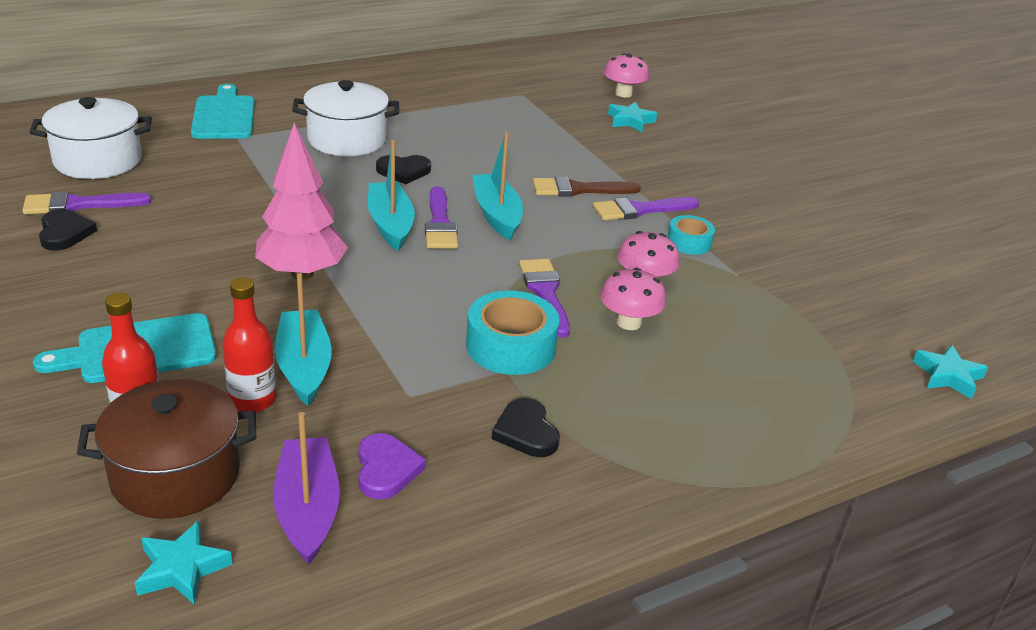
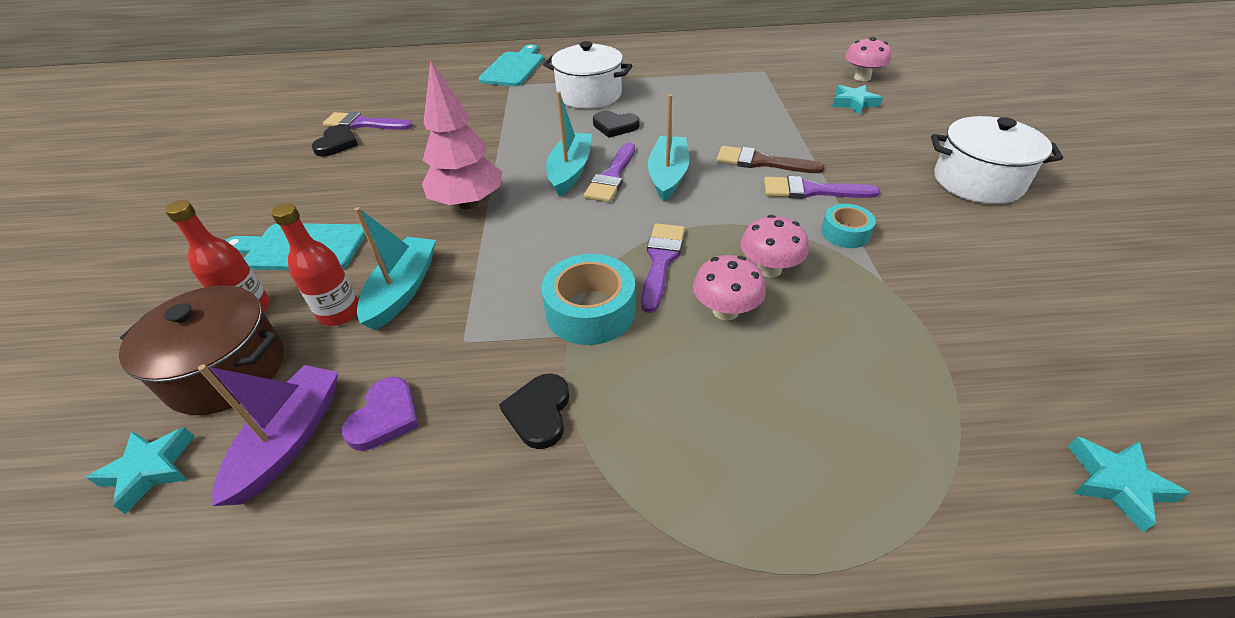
camera: 30 degrees right, 10 degrees up
white pot [29,97,152,179] -> white pot moved to [931,116,1063,204]

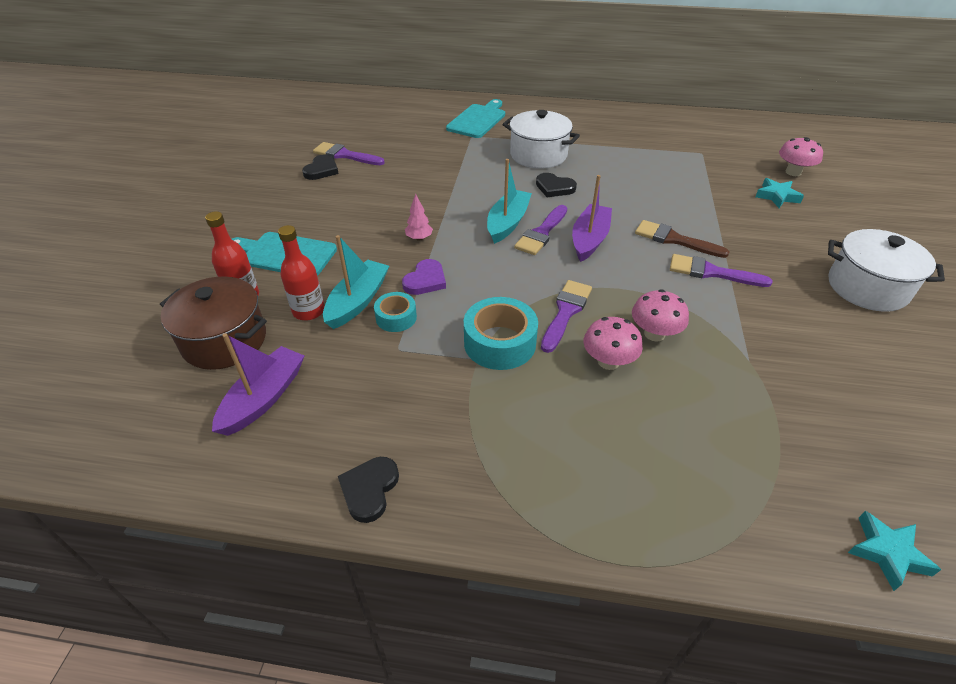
camera: 10 degrees right, 0 degrees up
turquoise star [86,427,195,514] -> none
purple heart [342,377,419,451] -> purple heart moved to [402,259,446,295]
pink tree [422,60,502,209] -> pink tree [405,194,433,241], size x0.44
black heart [499,373,569,449] -> black heart moved to [338,457,399,523]
turquoise boat [648,94,689,202] -> purple boat [572,175,612,262]
turquoise tape [821,204,876,248] -> turquoise tape moved to [374,292,417,332]

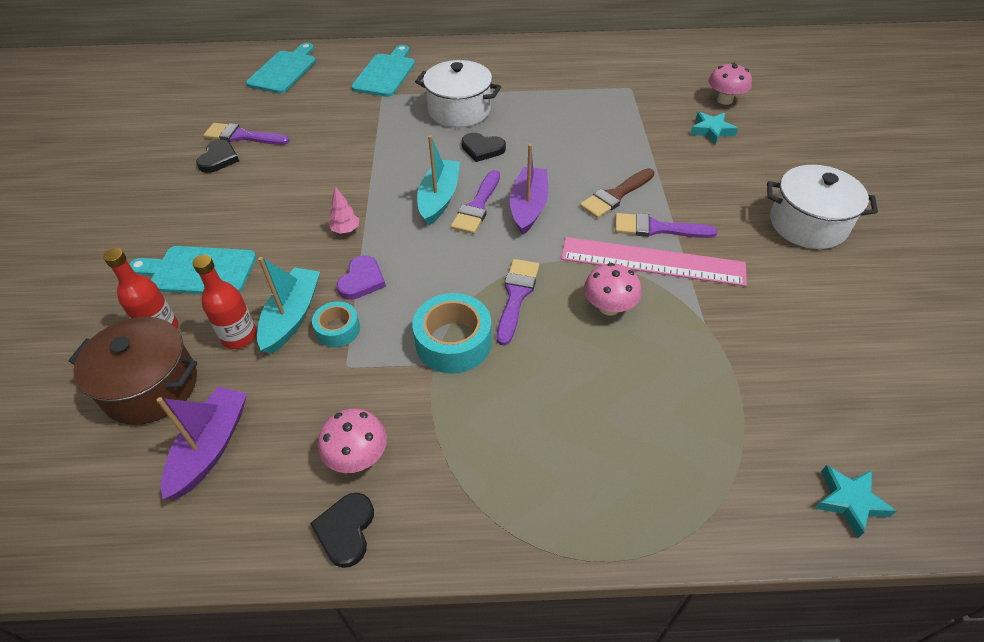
camera: 10 degrees left, 5 degrees up
pink mushroom [583,317,643,370] -> pink mushroom moved to [318,408,387,473]
brown brush [635,220,729,258] -> brown brush turned 60 degrees counterclockwise [580,168,655,218]
none -> turquoise cutting board [246,42,316,93]
none -> pink ruler [561,237,747,286]

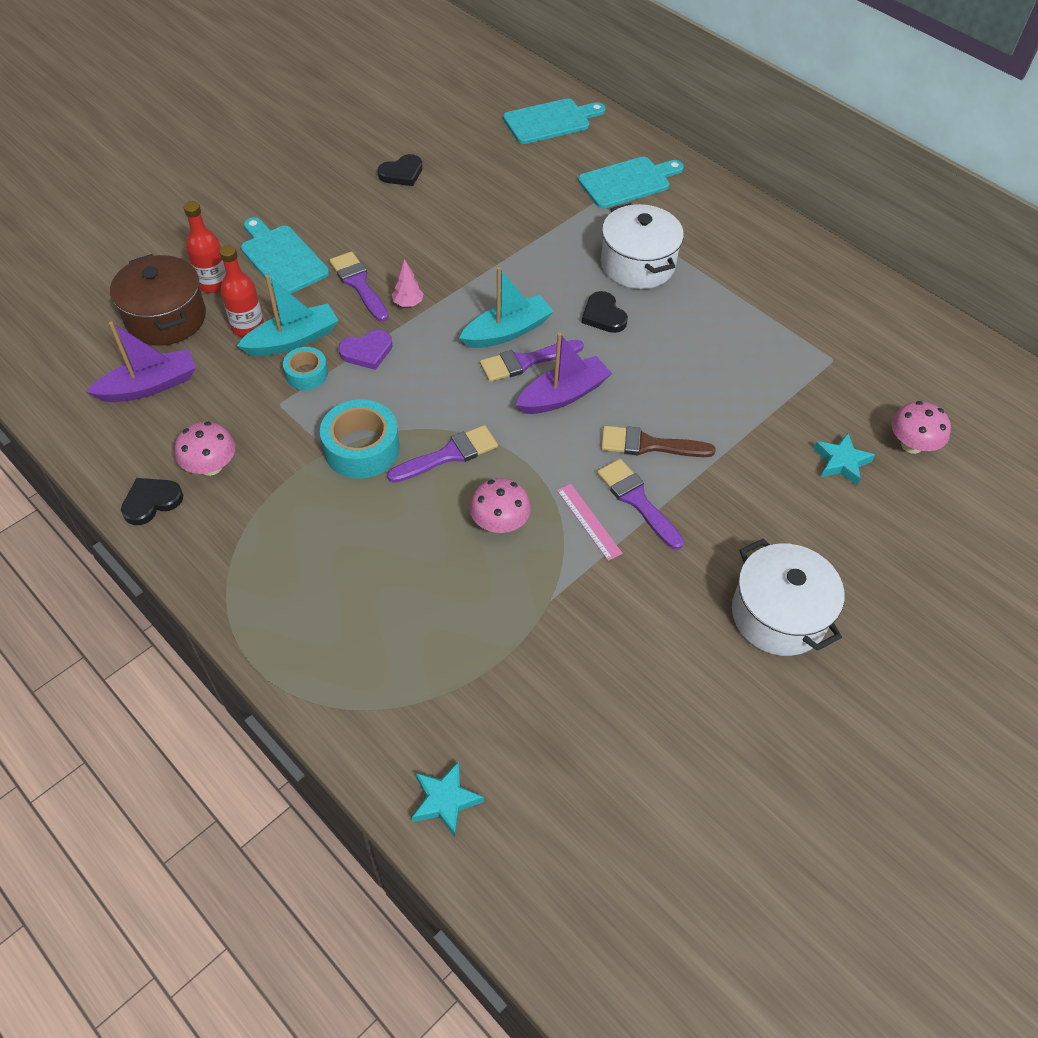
camera: 45 degrees right, 5 degrees up
purple brush [204,123,290,145] -> purple brush moved to [329,251,389,322]
pink ruler [561,237,747,286] -> pink ruler [557,484,623,561], size x0.47

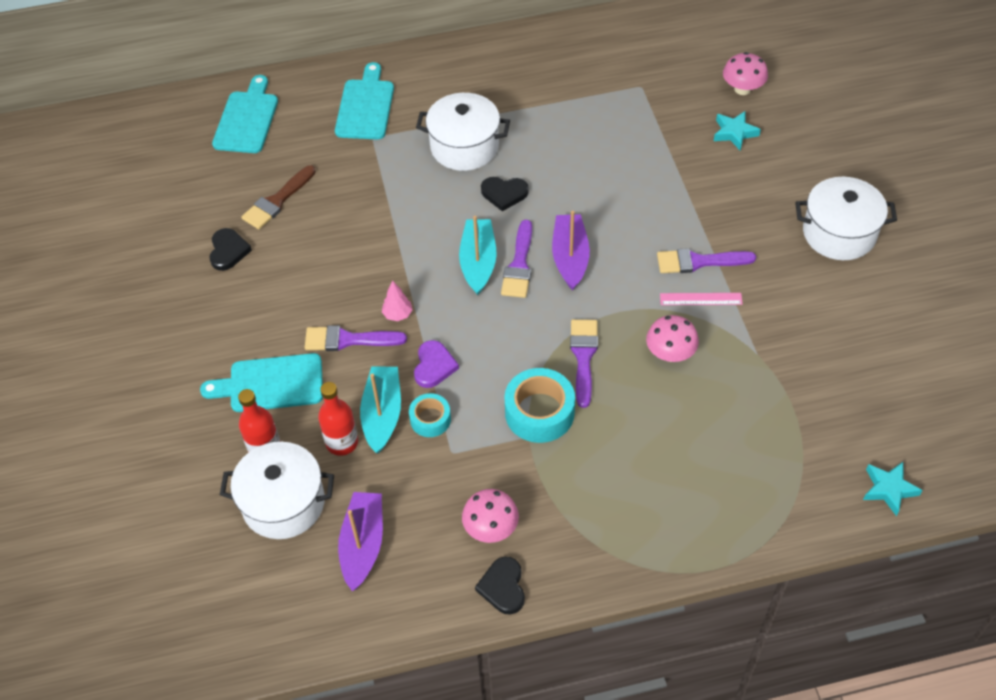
camera: 55 degrees left, 0 degrees up
brown pot [110,254,206,345] -> white pot [220,442,334,539]
brown brush [601,426,716,457] -> brown brush moved to [241,165,316,229]

